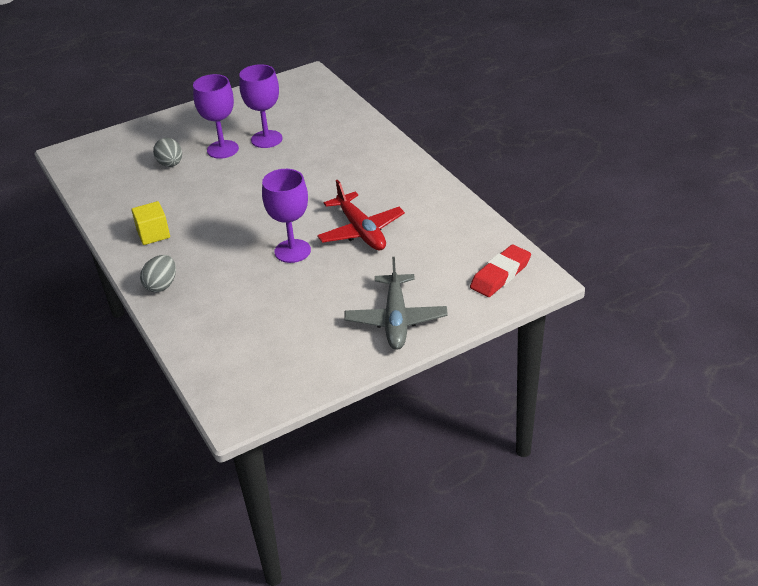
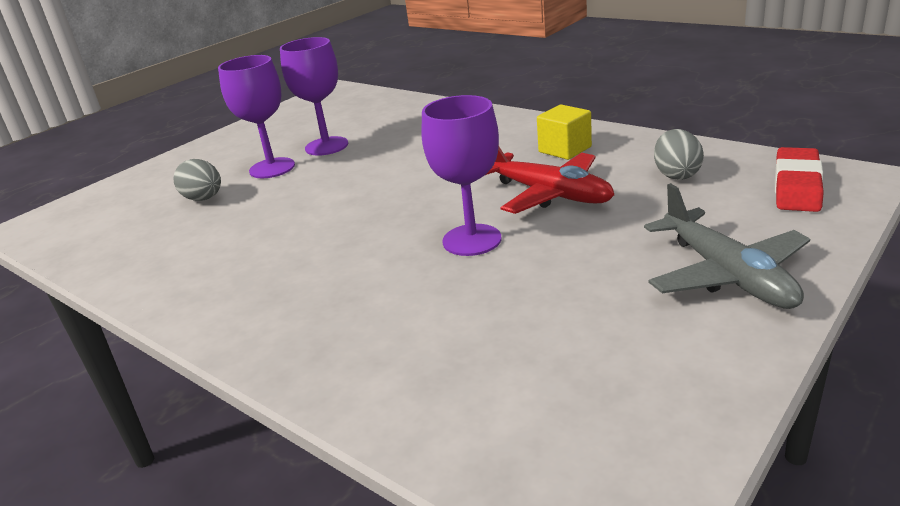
camera: 20 degrees left, 10 degrees down
yellow cube [131,201,170,245] -> yellow cube moved to [537,104,592,160]
grey egg [140,255,176,292] -> grey egg moved to [654,129,704,180]

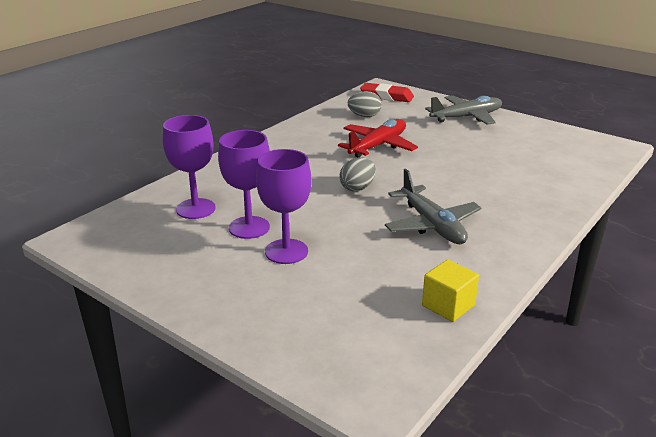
camera: 95 degrees left, 0 degrees up
grey egg [173,159,221,201] -> grey egg moved to [340,157,376,191]
purple goblet [421,95,501,256] -> purple goblet moved to [163,115,216,219]
yellow cube [537,104,592,160] -> yellow cube moved to [422,259,479,322]
none -> grey plane [385,169,481,244]

